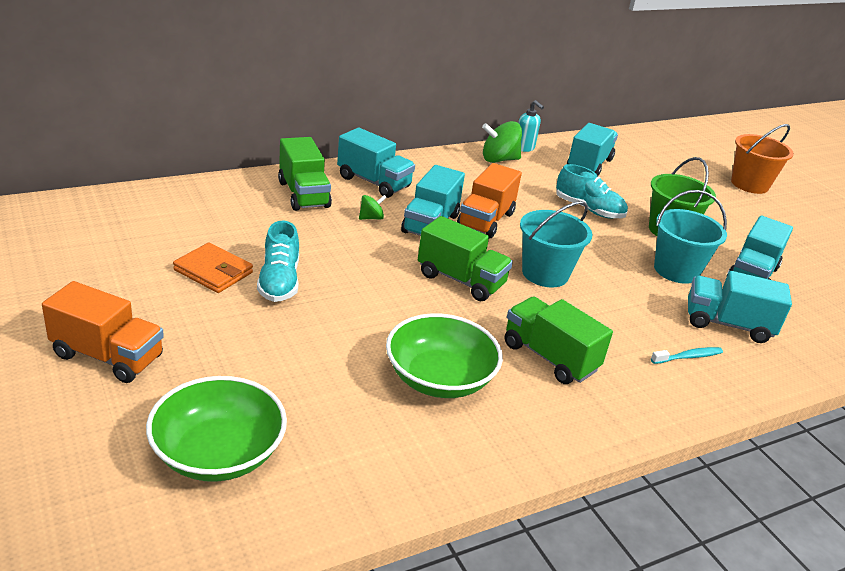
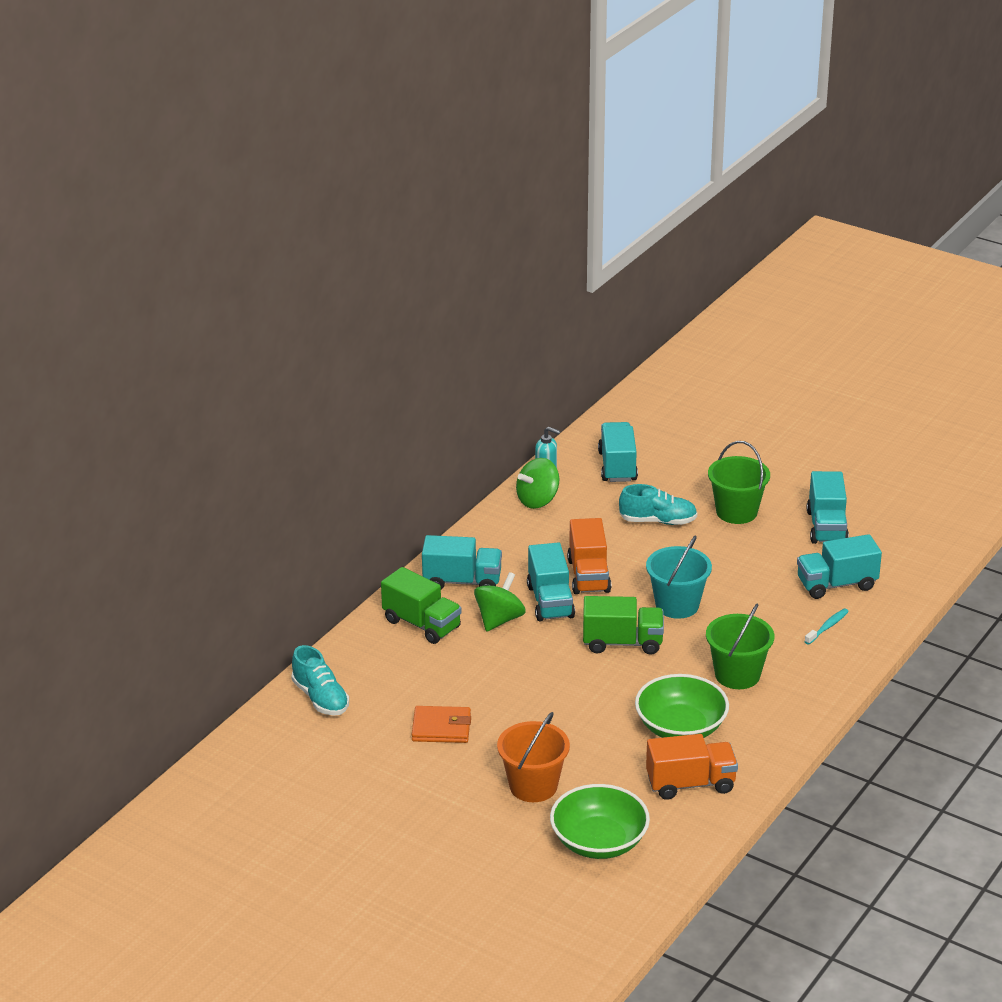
camera: 25 degrees left, 0 degrees up
orange truck [42,281,164,383] -> orange truck moved to [646,734,738,800]
turquoise shoe [257,221,299,302] -> turquoise shoe moved to [291,645,349,716]
green spinning top [359,195,387,220] -> green spinning top [474,572,526,632], size x1.85
green truck [505,297,613,384] -> green bucket [706,604,774,689]
turquoise bucket [654,190,727,284] -> none
orange bucket [731,124,794,194] -> orange bucket moved to [497,712,570,802]

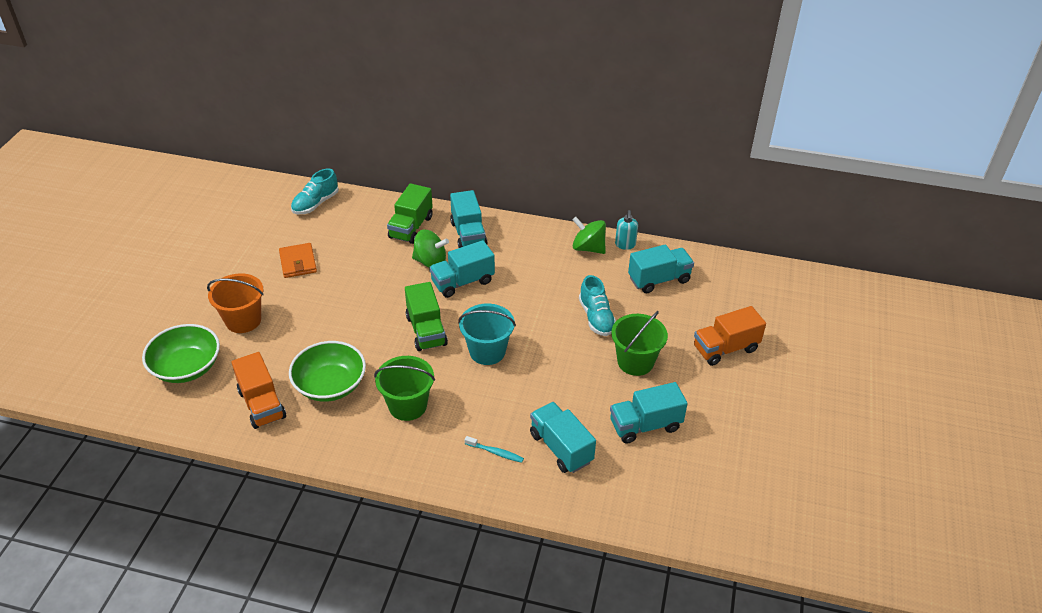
camera: 70 degrees right, 10 degrees up
orange truck [567,518,611,594] -> orange truck moved to [694,306,766,366]

